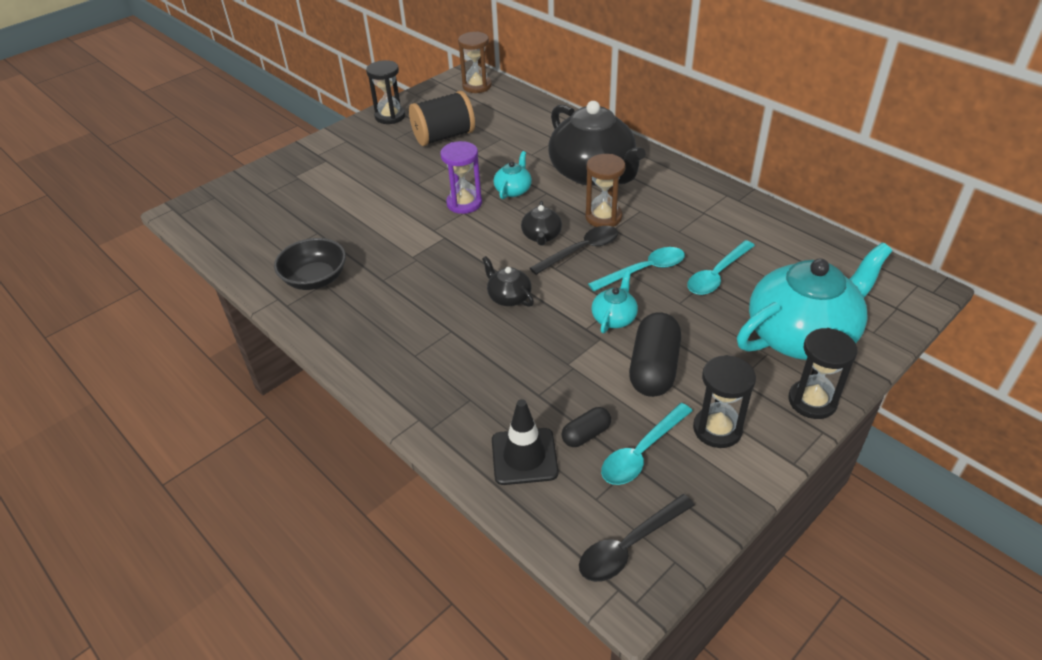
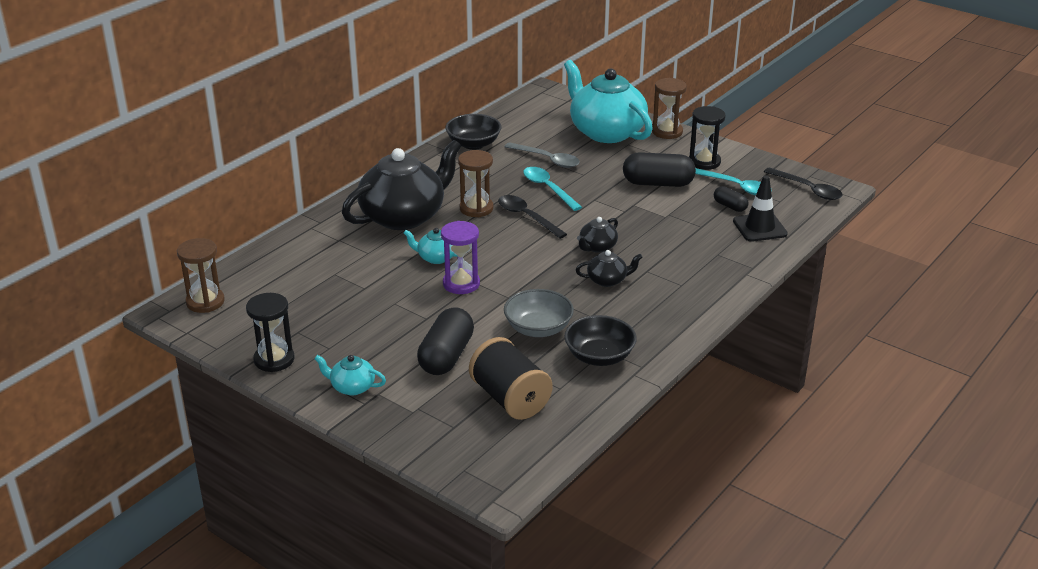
camera: 100 degrees left, 10 degrees down
black spool [409,91,475,146] -> black spool moved to [469,337,553,420]
black teapot [521,201,562,246] -> black teapot moved to [576,250,643,287]
turquoise teapot [592,271,638,333] -> turquoise teapot moved to [314,355,386,395]
turquoise spoon [687,240,755,295] -> grey spoon [504,142,580,168]
black hourglass [788,328,857,419] -> brown hourglass [652,78,687,139]
none -> black capsule [417,307,474,375]
none -> black bowl [445,114,501,150]
none -> grey bowl [504,289,574,337]

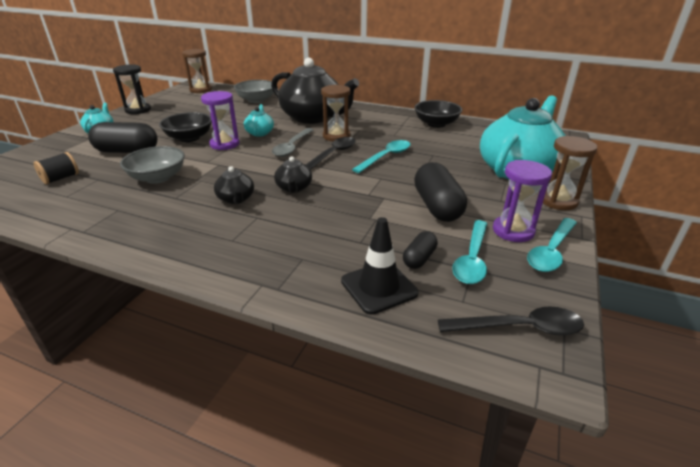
camera: 75 degrees right, 0 degrees up
black spool [469,337,553,420] -> black spool [34,152,79,185], size x0.54
grey spoon [504,142,580,168] -> grey spoon moved to [272,128,313,157]
black bowl [564,315,637,366] -> black bowl moved to [159,112,212,142]
black teapot [577,217,618,253] -> black teapot turned 120 degrees counterclockwise [274,156,312,193]
black hourglass [689,106,726,170] -> purple hourglass [493,160,552,242]
black spoon [764,168,843,200] -> black spoon turned 120 degrees counterclockwise [438,306,584,336]
none -> grey bowl [234,80,274,103]
none -> turquoise spoon [527,218,577,272]

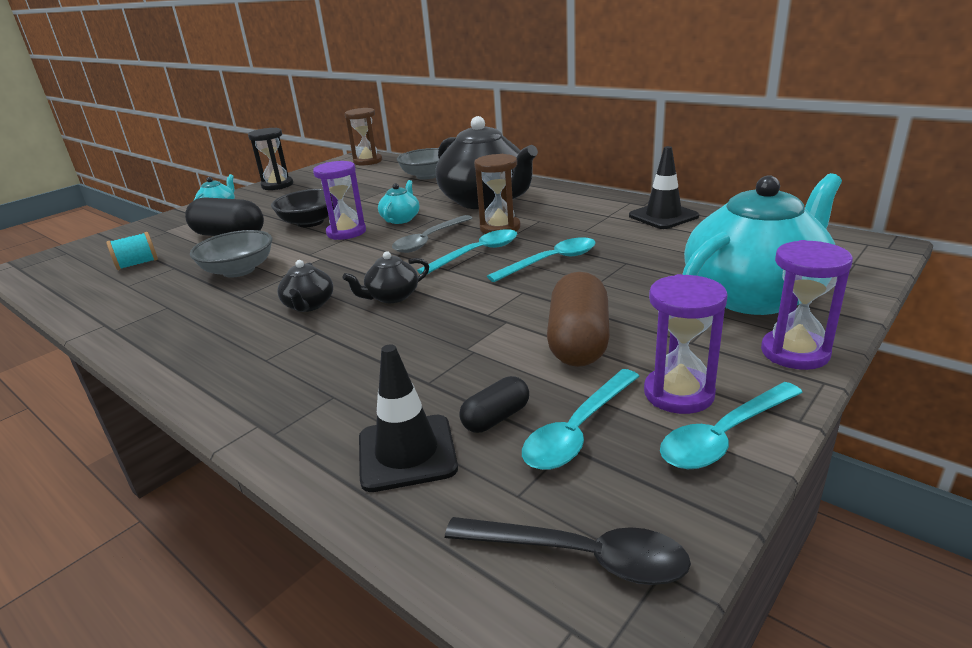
camera: 20 degrees right, 5 degrees down
black spool [34,152,79,185] -> turquoise spool [106,232,158,270]
black teapot [274,156,312,193] -> black teapot turned 45 degrees clockwise [343,251,429,303]
black spoon [306,137,356,170] -> turquoise spoon [417,229,517,274]
black bowl [414,100,462,128] -> black traffic cone [629,146,699,229]
black capsule [414,162,467,222] -> brown capsule [547,272,610,367]
brown hourglass [543,136,597,210] -> purple hourglass [761,240,853,370]

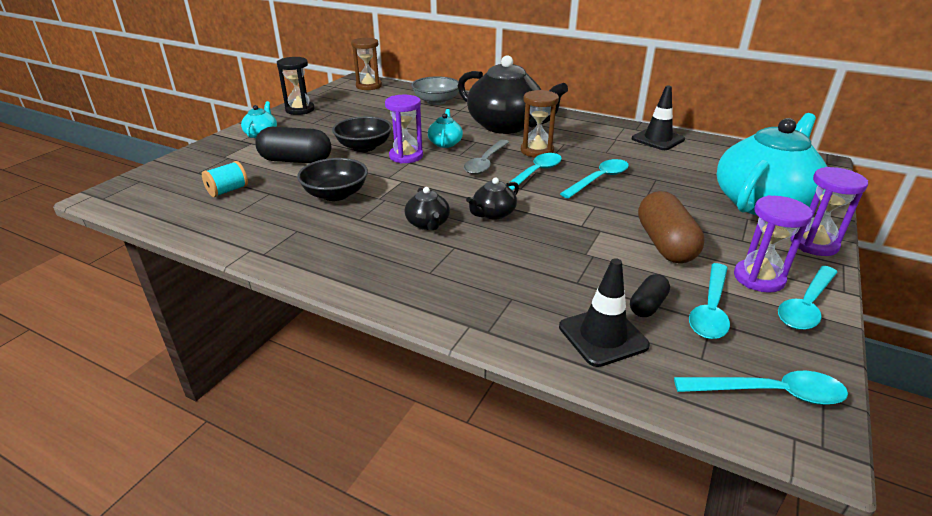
camera: 15 degrees left, 5 degrees up
grey bowl [190,230,272,278] -> black bowl [297,158,368,201]
black spoon [445,517,691,585] -> turquoise spoon [674,371,848,405]

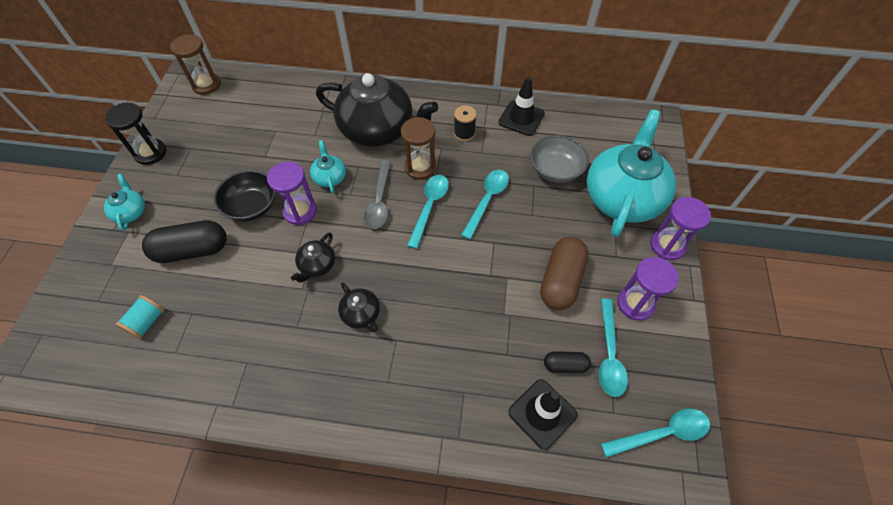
camera: 20 degrees left, 25 degrees up
black bowl [297,158,368,201] -> none
grey bowl [411,76,459,105] -> grey bowl moved to [530,135,589,183]
black teapot [466,178,519,220] -> black teapot moved to [291,232,335,283]
black capsule [630,274,670,317] -> black capsule turned 75 degrees clockwise [544,351,591,373]
brown capsule [638,191,705,263] -> brown capsule turned 45 degrees clockwise [540,237,589,310]
turquoise spoon [778,266,838,330] -> none
none -> black spool [454,105,477,141]

